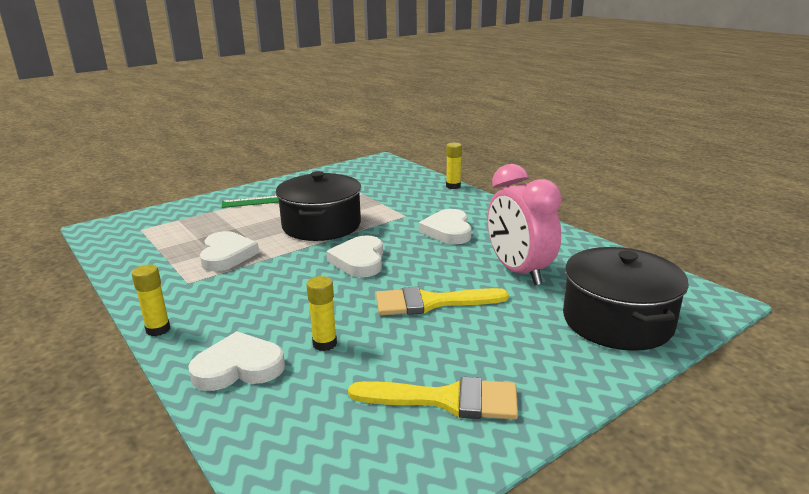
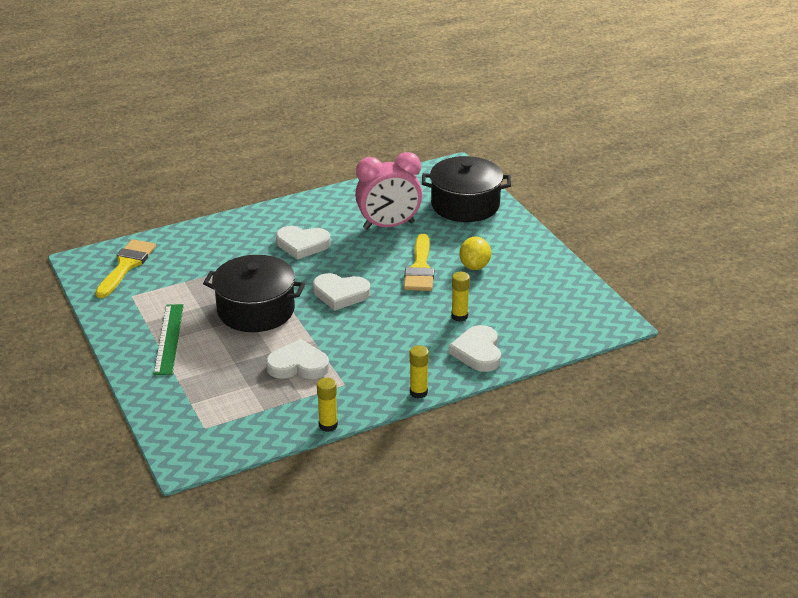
camera: 80 degrees left, 10 degrees up
yellow brush [348,377,518,420] -> yellow brush moved to [95,239,156,298]
yellow glue stick [446,143,462,189] -> yellow glue stick moved to [317,378,338,432]
none -> yellow lemon [459,236,491,270]

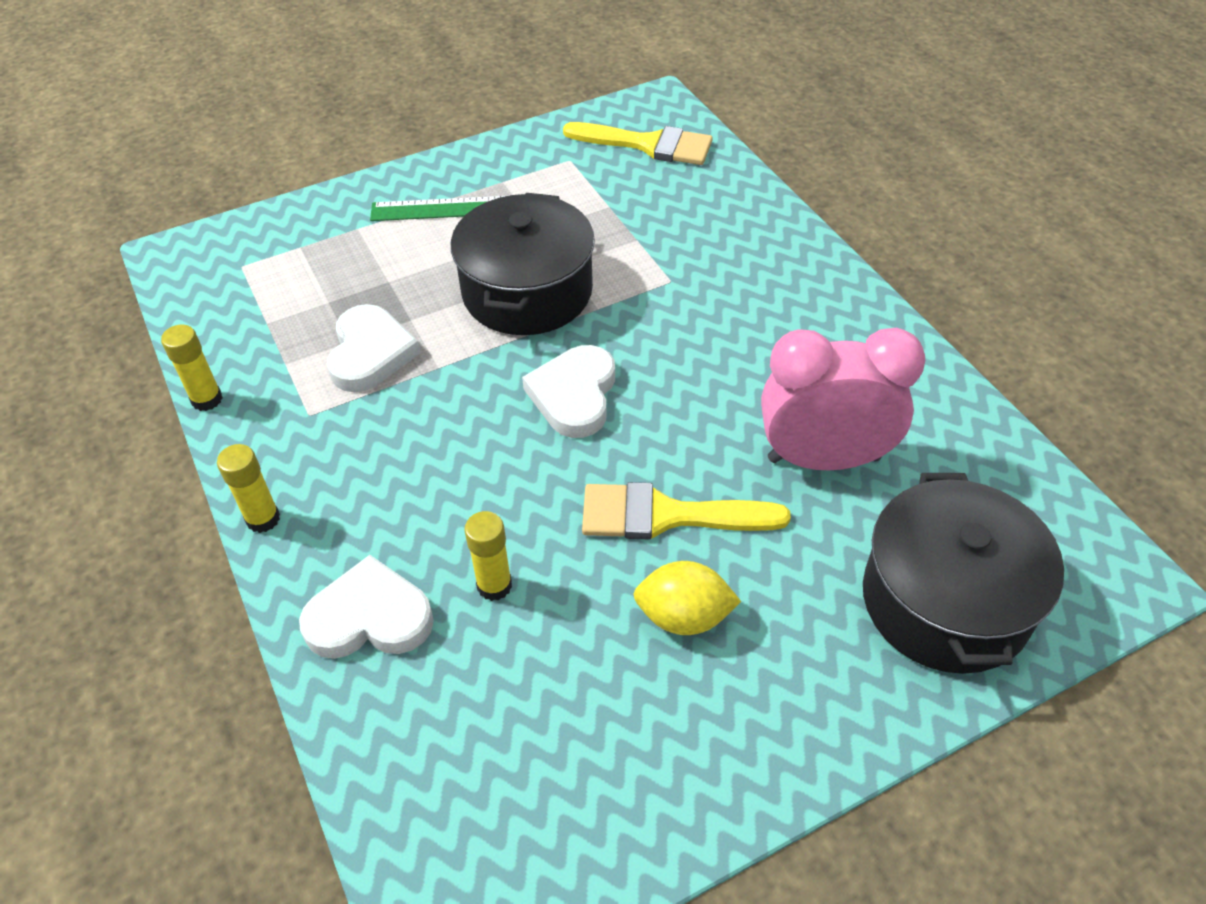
camera: 90 degrees right, 15 degrees up
white heart [276,226,331,260] -> none
pink clock [355,152,422,230] -> pink clock turned 105 degrees clockwise [761,328,925,470]

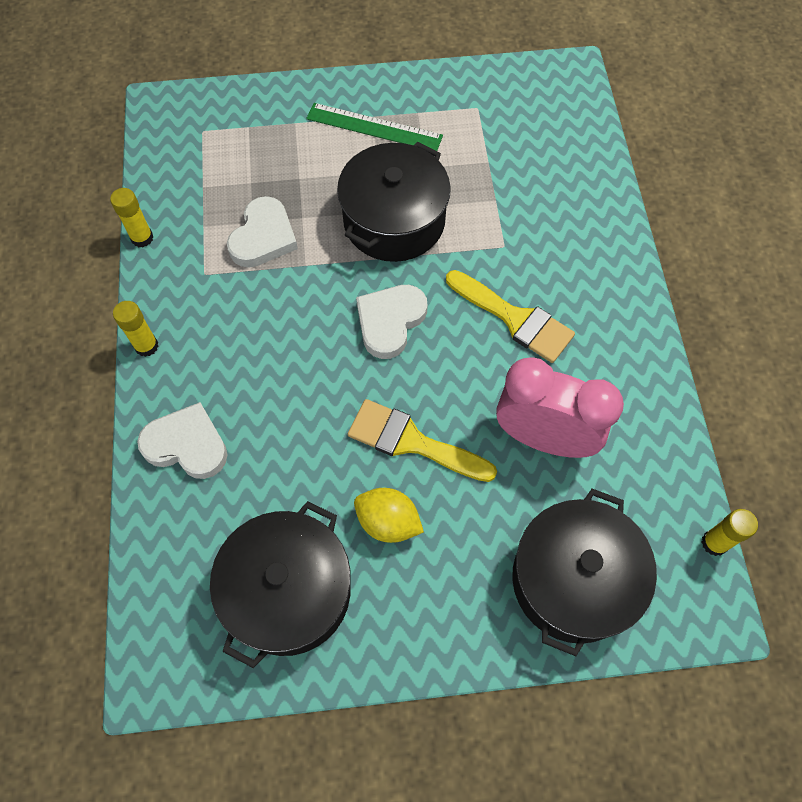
camera: 20 degrees right, 15 degrees up
yellow glue stick [464,511,512,601] -> yellow glue stick moved to [701,509,758,556]
yellow brush [563,122,713,165] -> yellow brush moved to [446,270,575,363]
none -> black pot [210,501,351,668]

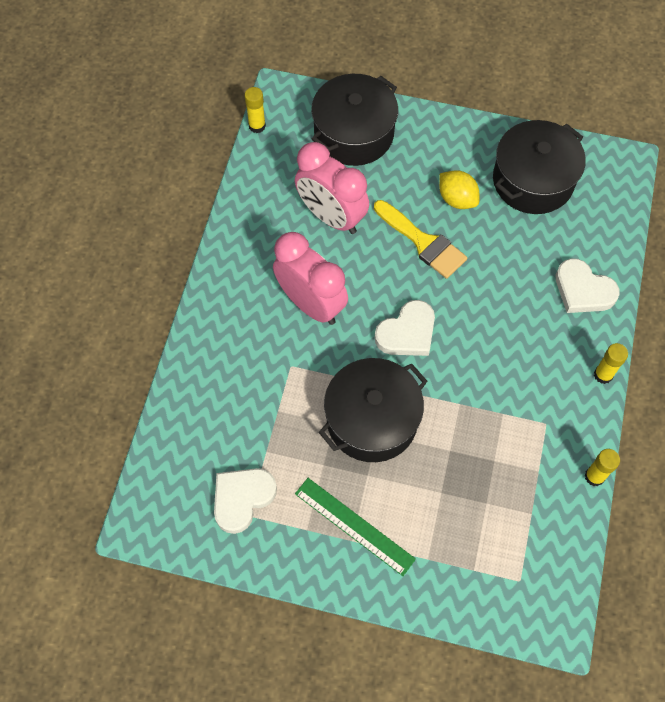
camera: 160 degrees left, 0 degrees up
white heart [227,196,298,268] -> white heart moved to [214,468,277,534]
yellow brush [446,270,575,363] -> pink clock [273,232,348,325]

